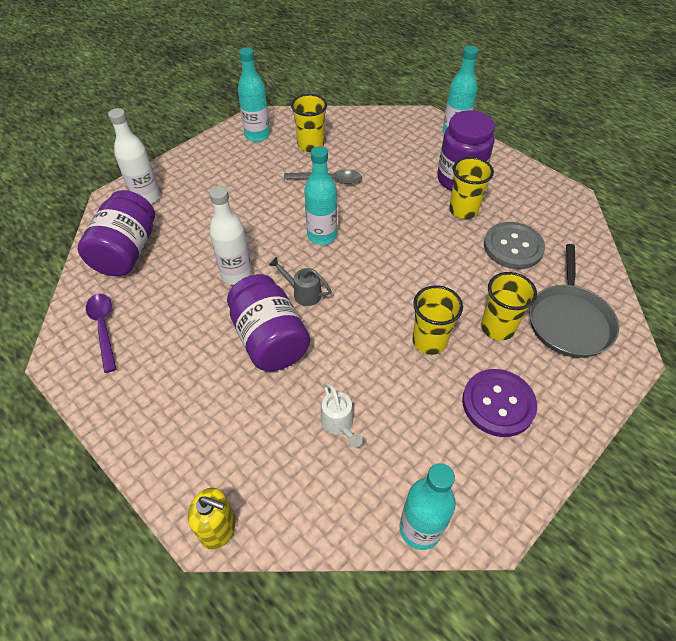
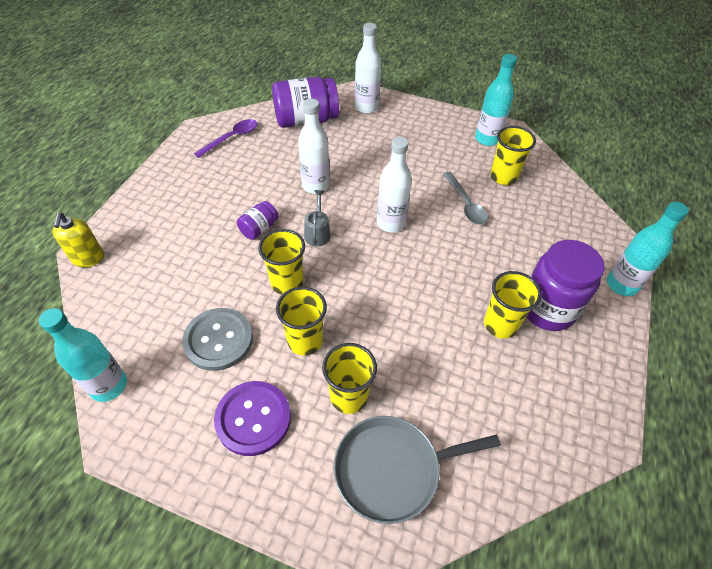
camera: 65 degrees right, 0 degrees up
purple jar [227,274,310,371] -> purple jar [237,201,279,240], size x0.50
turquoise bottle [304,146,337,245] -> white bottle [377,137,412,232]
white watering can [321,382,363,447] -> none
grey button [484,222,545,269] -> grey button moved to [182,308,253,371]
none -> yellow cup [259,229,305,295]

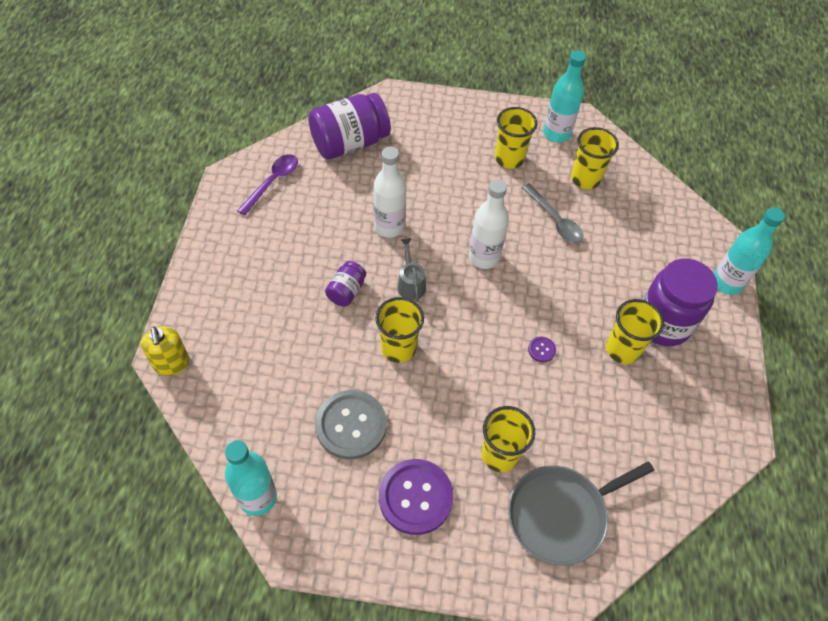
camera: 15 degrees left, 5 degrees up
yellow cup [276,287,327,355] -> yellow cup moved to [495,107,538,169]
white bottle [355,23,381,114] -> none
none -> purple button [528,336,556,362]

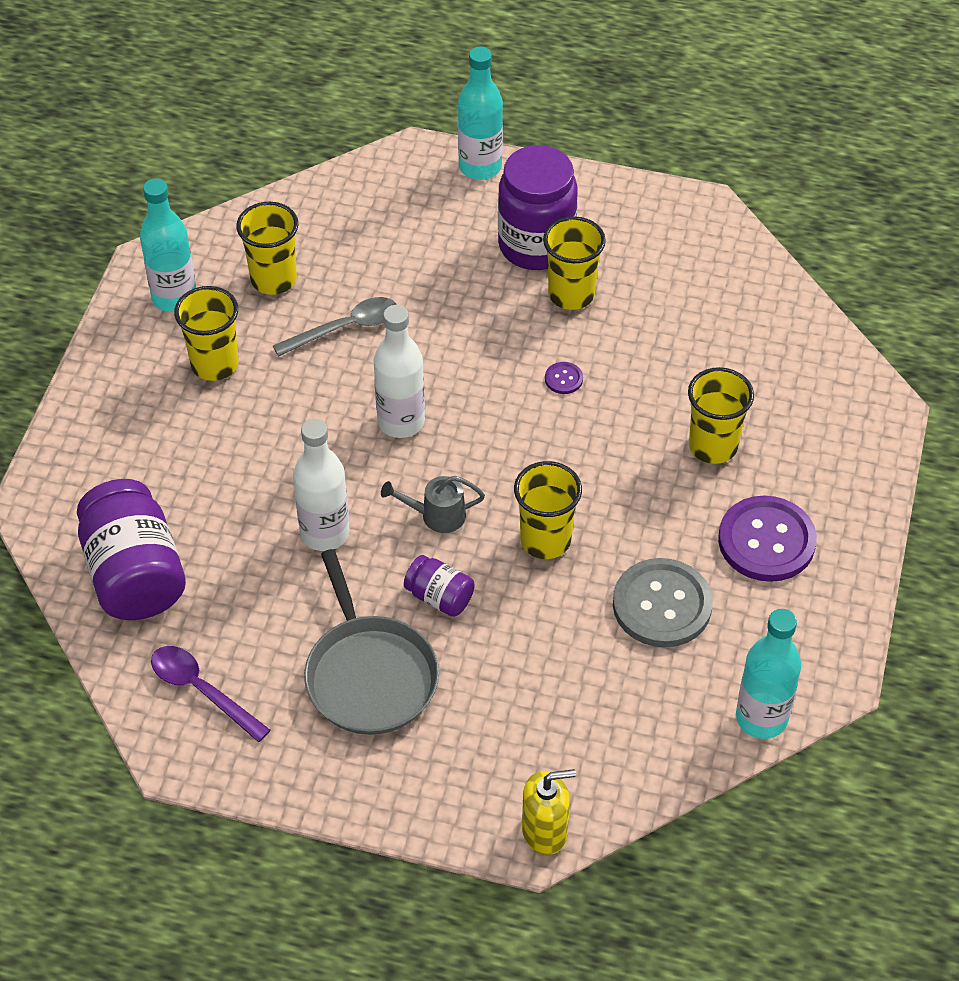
camera: 80 degrees left, 5 degrees down
grey pan [508,461,654,565] -> grey pan moved to [304,549,439,735]

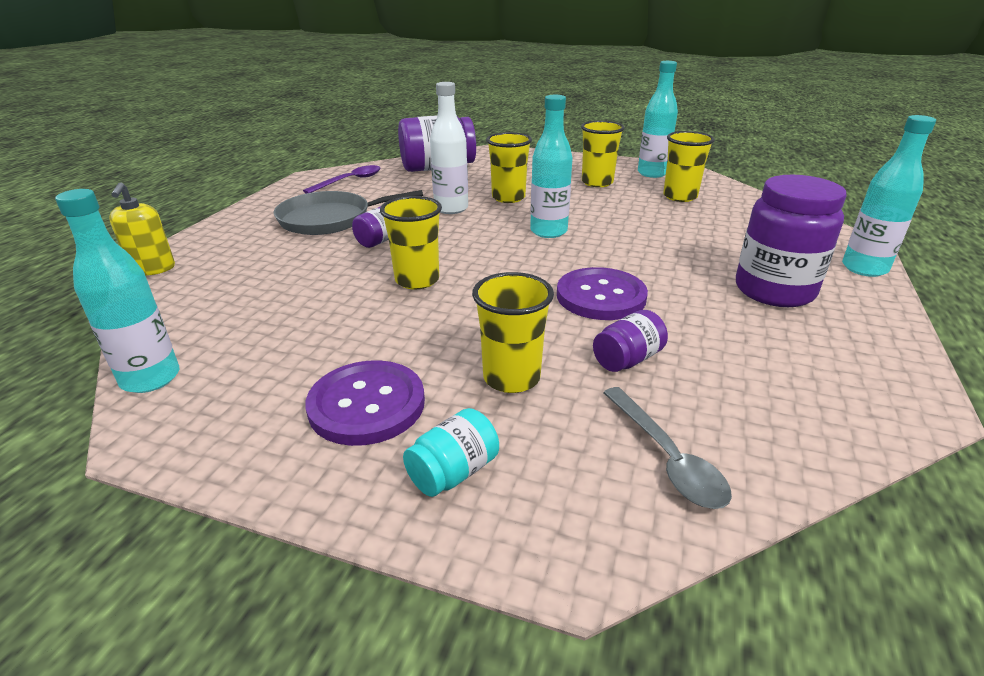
camera: 95 degrees right, 20 degrees down
grey spoon [273,297,397,357] -> grey spoon moved to [603,387,732,509]
white bottle [374,305,425,438] -> turquoise bottle [530,95,573,238]
grey watering can [381,476,485,533] -> none
yellow cup [543,216,606,310] -> yellow cup moved to [486,132,532,203]
purple button [545,362,583,394] -> purple button [557,267,648,320], size x2.40
grey button [613,558,713,648] -> none
none -> turquoise jar [403,408,499,497]
none -> purple jar [593,310,668,372]

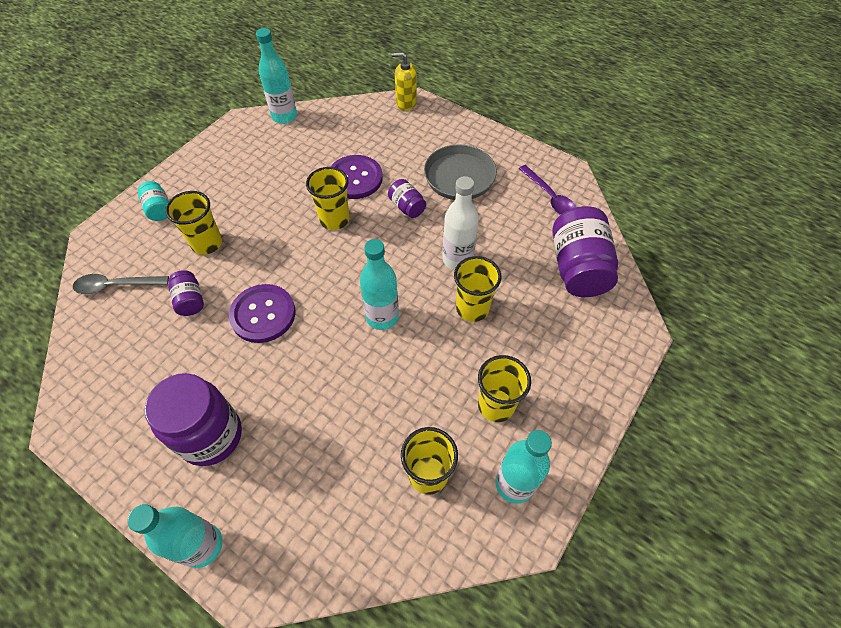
camera: 105 degrees right, 25 degrees up
purple button [306,360,425,446] -> purple button moved to [331,155,383,199]

